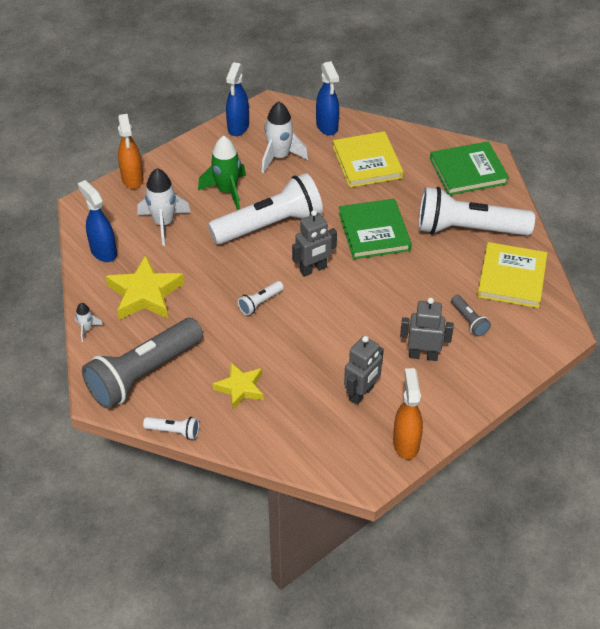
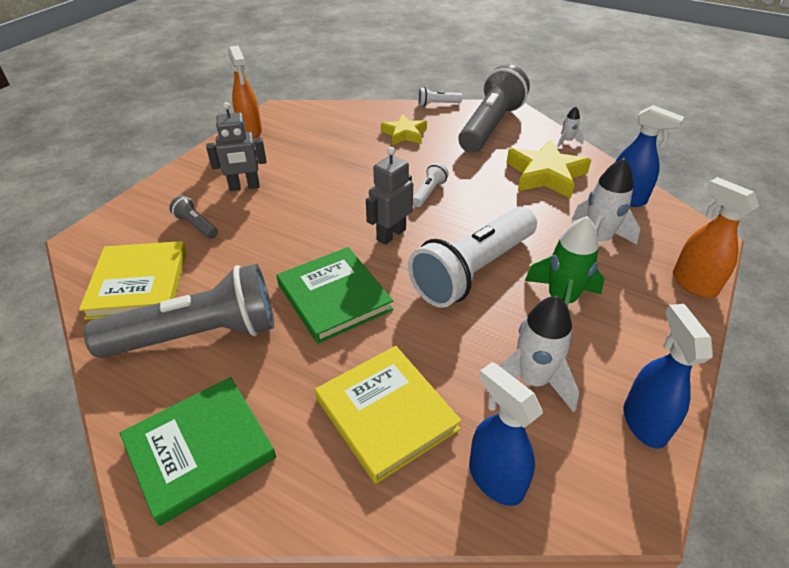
camera: 160 degrees right, 5 degrees down
grey robot [344,336,384,405] -> none
white flashlight [419,187,535,236] -> grey flashlight [84,264,274,358]

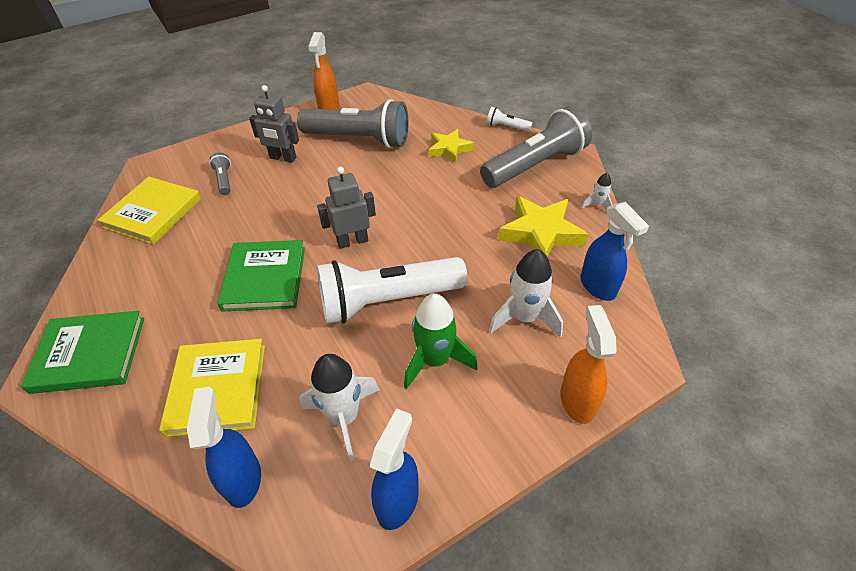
camera: 30 degrees right, 5 degrees up
grey flashlight [84,264,274,358] -> grey flashlight moved to [297,99,409,148]
white flashlight [413,162,449,207] -> none

